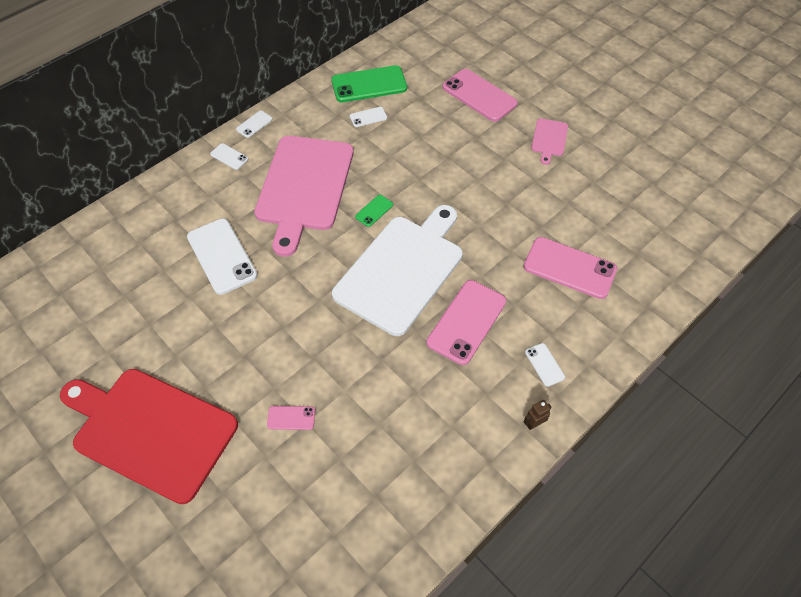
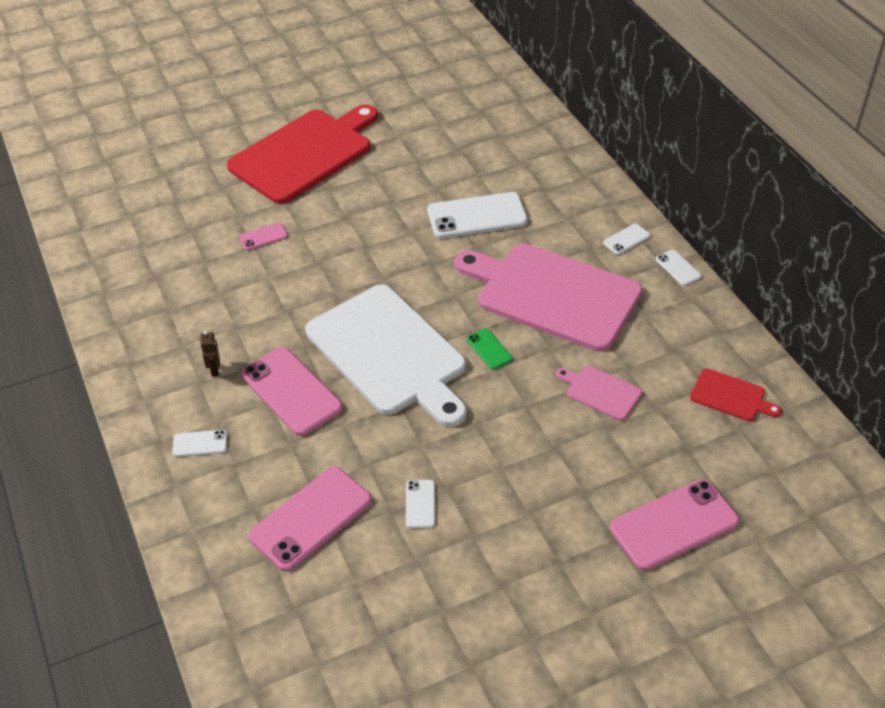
camera: 110 degrees right, 10 degrees down
pink phone [267,406,315,430] -> pink phone turned 45 degrees clockwise [239,223,288,250]
green phone [331,65,407,102] -> red cutting board [690,368,782,421]
white phone [350,107,387,127] -> white phone moved to [406,480,435,528]
brown robot [524,400,551,430] -> brown robot moved to [200,331,220,377]
pink cutting board [531,118,568,165] -> pink cutting board moved to [556,366,642,421]

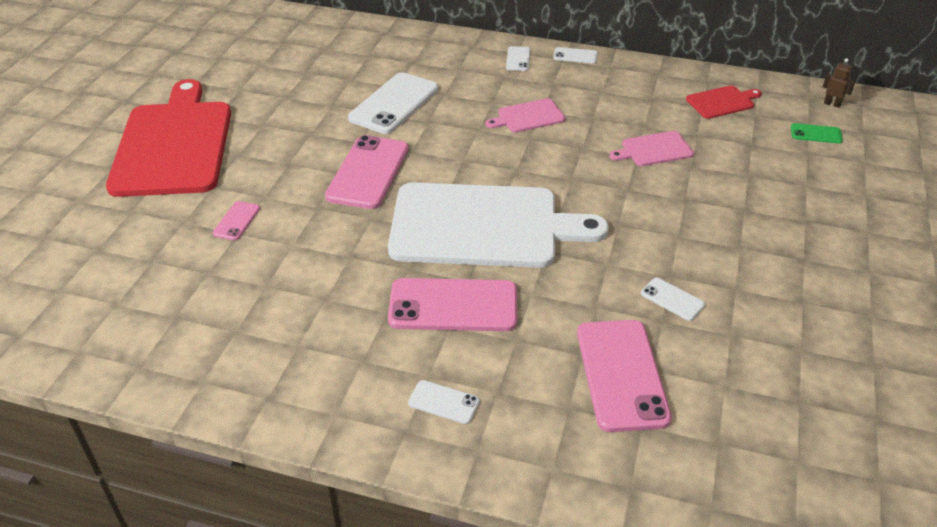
camera: 50 degrees left, 5 degrees down
white phone [172,430,228,457] -> white phone turned 75 degrees clockwise [408,380,480,424]
brown robot [200,331,220,377] -> brown robot moved to [823,58,855,108]
pink cutting board [454,243,643,352] -> pink cutting board [486,98,566,133], size x0.42
green phone [467,329,512,369] -> green phone moved to [791,123,843,144]
pink phone [610,479,739,571] -> pink phone moved to [325,135,409,209]

